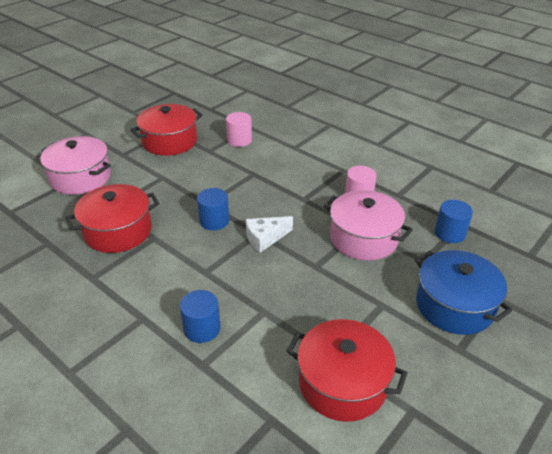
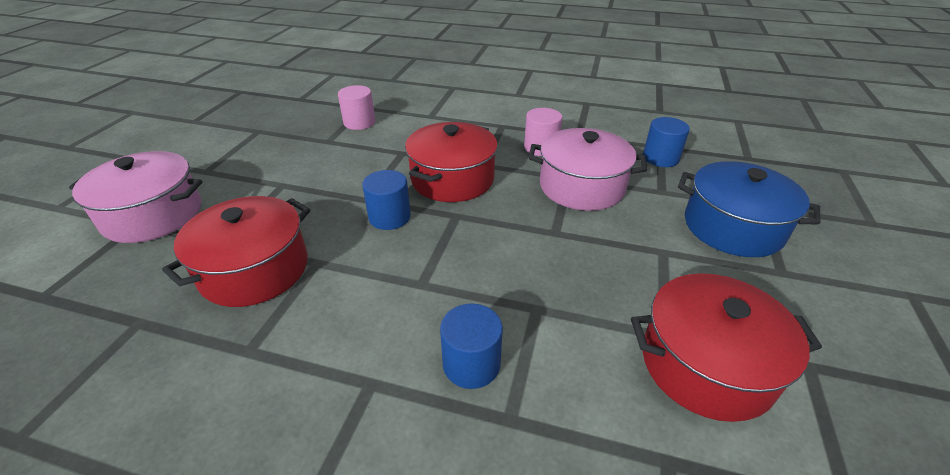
camera: 25 degrees left, 0 degrees up
red pot [130,104,203,156] -> red pot moved to [405,122,498,202]
white cheese [246,216,293,253] -> none

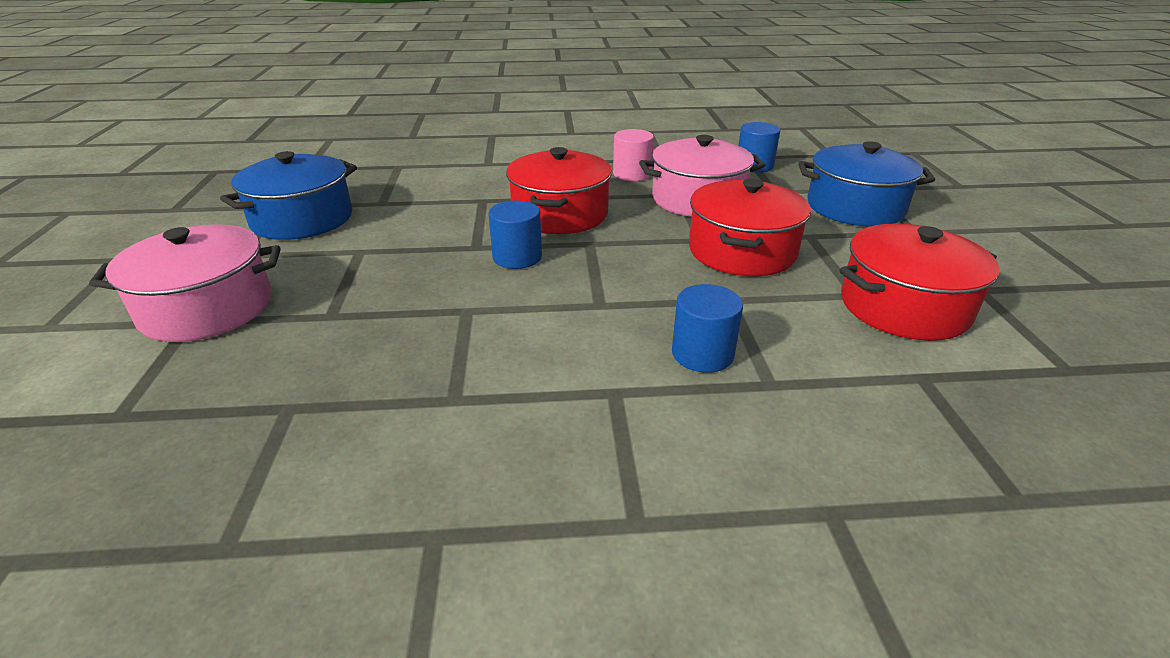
camera: 20 degrees left, 5 degrees down
red pot [162,196,310,307] -> red pot moved to [689,179,811,276]
pink cylinder [338,85,375,130] -> none
none -> blue pot [220,151,357,240]

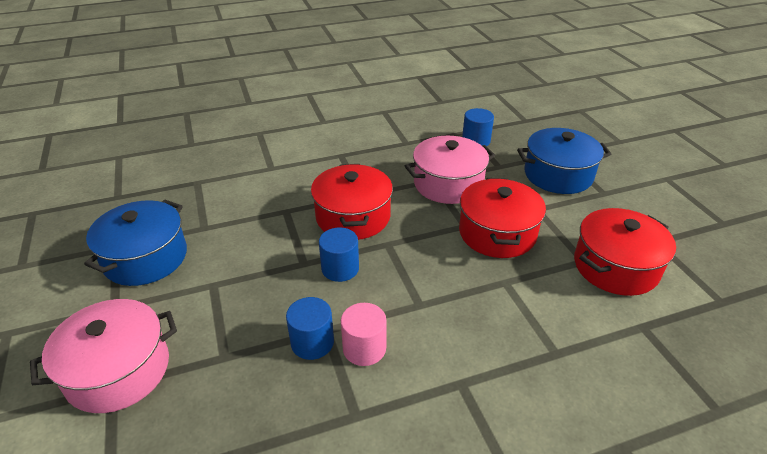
camera: 15 degrees left, 5 degrees up
pink cylinder [613,129,654,181] -> pink cylinder moved to [341,303,387,366]
blue cylinder [672,284,743,373] -> blue cylinder moved to [286,297,334,360]

